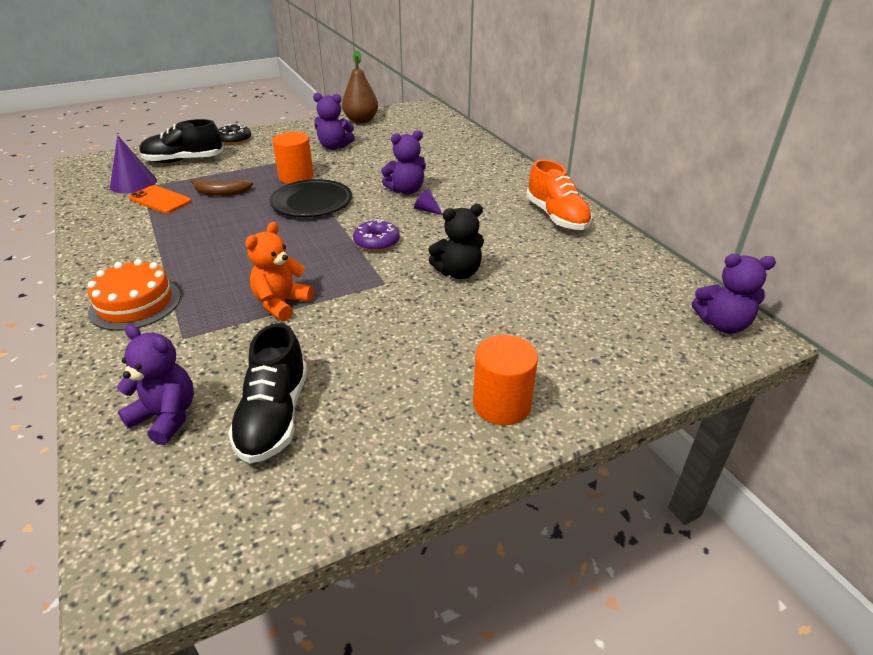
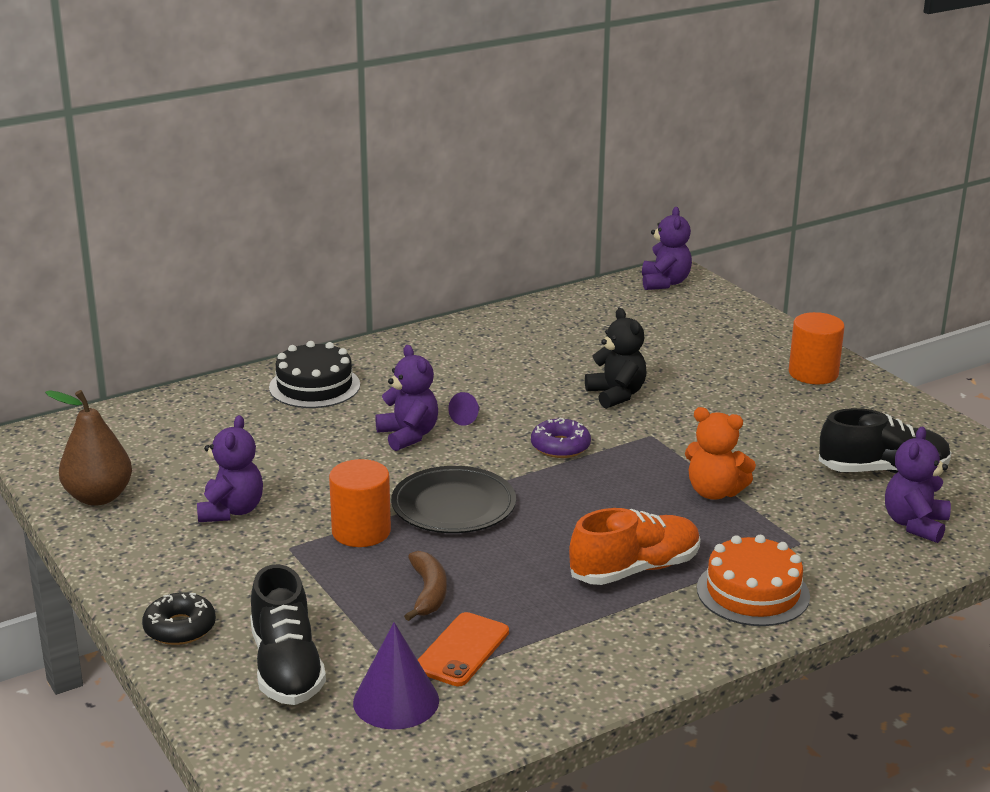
camera: 95 degrees left, 10 degrees down
orange shoe [526,159,592,230] -> orange shoe moved to [569,508,701,585]
none -> black cake [269,341,360,408]

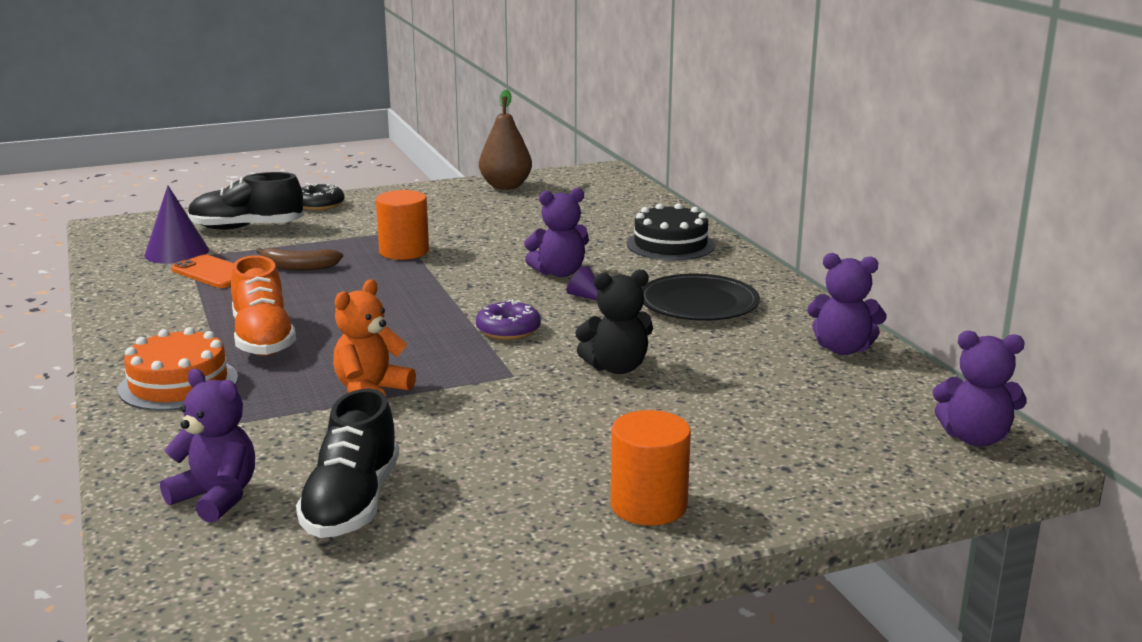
camera: 100 degrees right, 5 degrees down
purple teddy bear [197,415,263,522] -> purple teddy bear moved to [807,253,887,355]
black plate [391,466,516,533] -> black plate moved to [642,274,760,321]

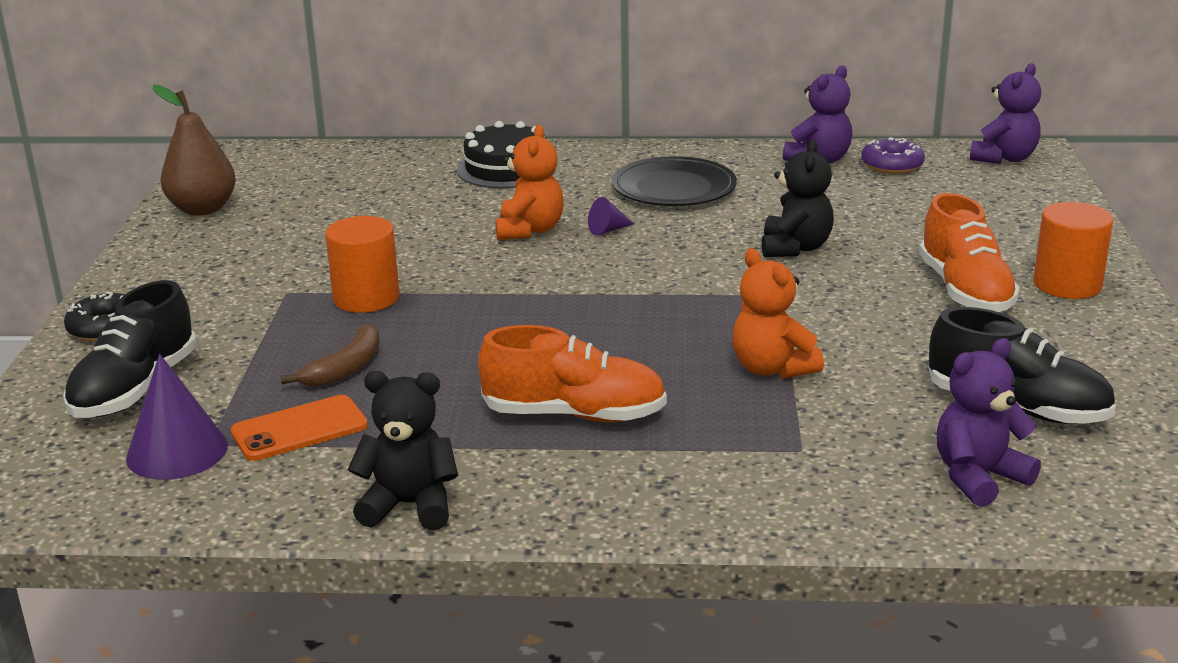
camera: 65 degrees left, 5 degrees up
orange cake [118,327,238,411] -> none
purple donut [476,300,541,340] -> purple donut moved to [861,137,925,174]
purple teddy bear [524,188,589,277] -> orange teddy bear [495,125,564,240]
none -> black teddy bear [347,371,458,530]
none -> orange shoe [919,193,1020,312]

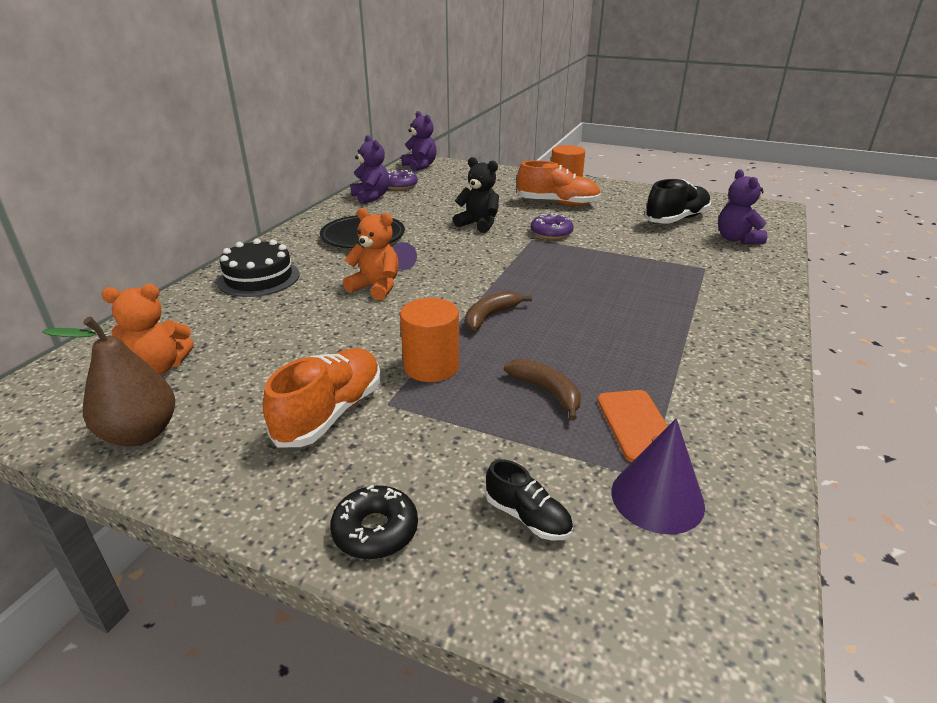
camera: 70 degrees left, 5 degrees up
black shoe [63,280,197,418] -> black shoe [486,459,573,540], size x0.55
black teddy bear [347,371,458,530] -> none
orange shoe [478,325,667,422] -> orange shoe moved to [263,348,381,448]
orange teddy bear [732,248,824,379] -> orange teddy bear moved to [101,284,194,375]
none -> brown banana [465,291,532,331]
none -> purple donut [531,213,574,239]

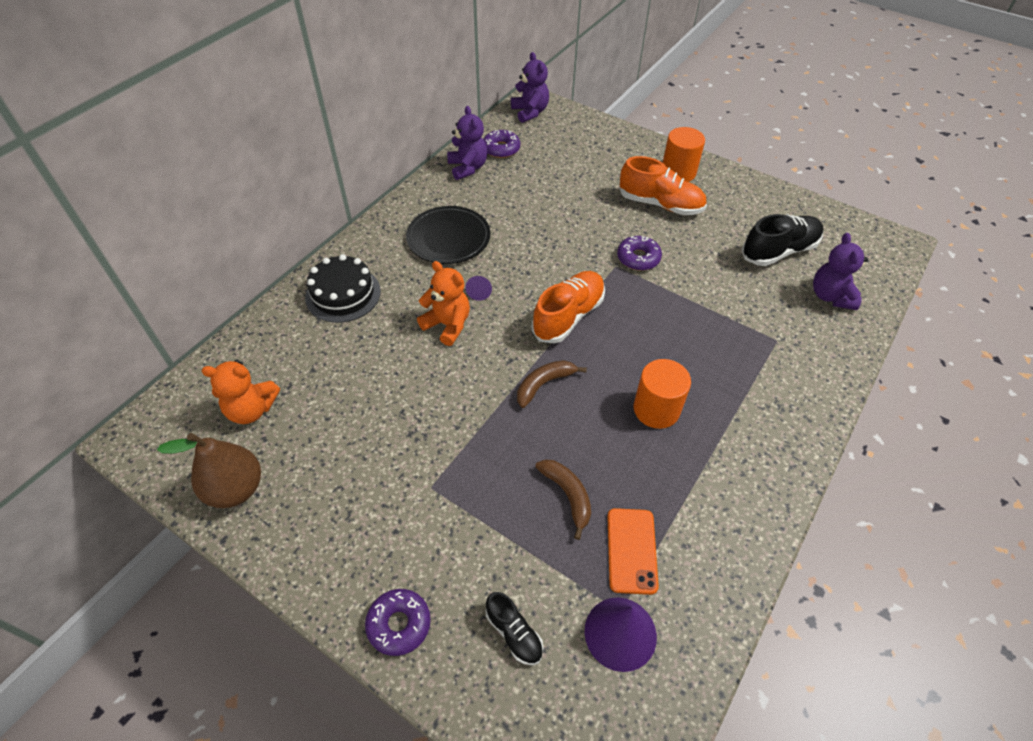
camera: 10 degrees right, 20 degrees up
orange shoe [263,348,381,448] -> orange shoe moved to [532,271,605,343]
black donut [330,485,418,559] -> purple donut [365,589,431,656]
orange cylinder [400,298,459,382] -> orange cylinder moved to [634,359,691,429]
black teddy bear [453,157,499,233] -> none

